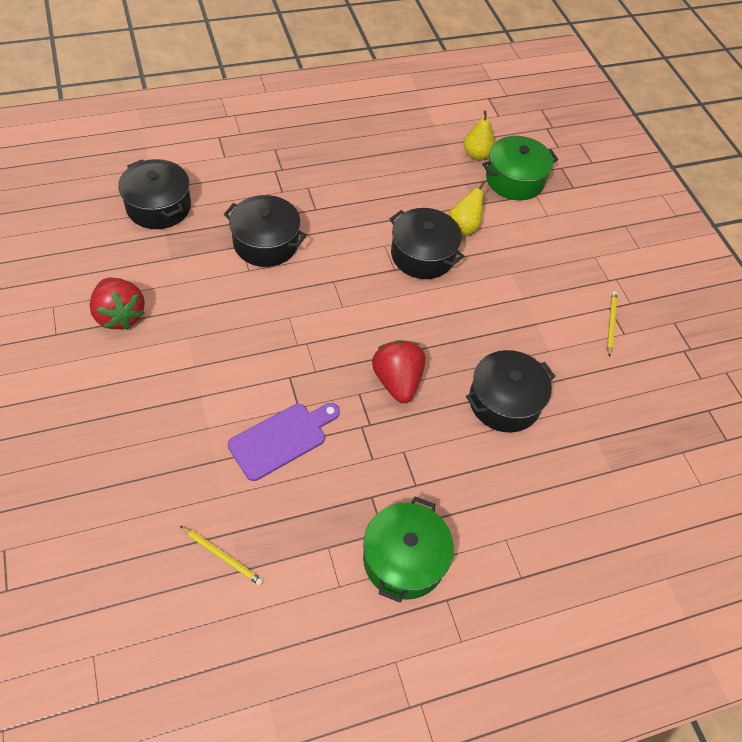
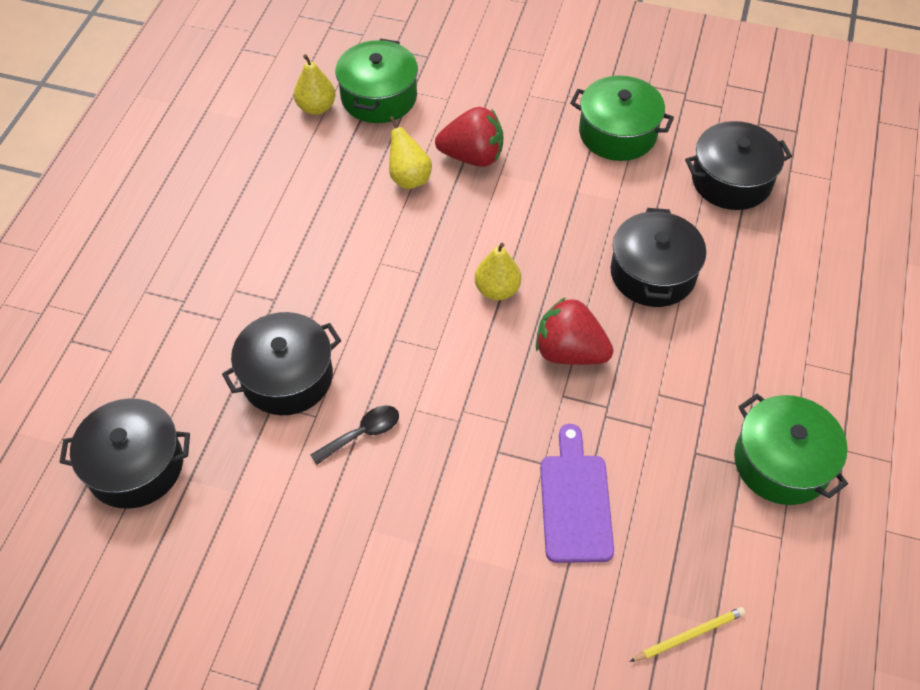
camera: 50 degrees left, 0 degrees up
red strawberry [90,278,145,330] -> red strawberry moved to [435,107,503,167]
black pot [390,208,464,279] -> black pot moved to [685,121,792,210]
yellow pencil [607,291,617,357] -> green pot [570,75,674,161]
none -> black spoon [310,406,399,465]
none -> yellow pear [475,243,521,300]

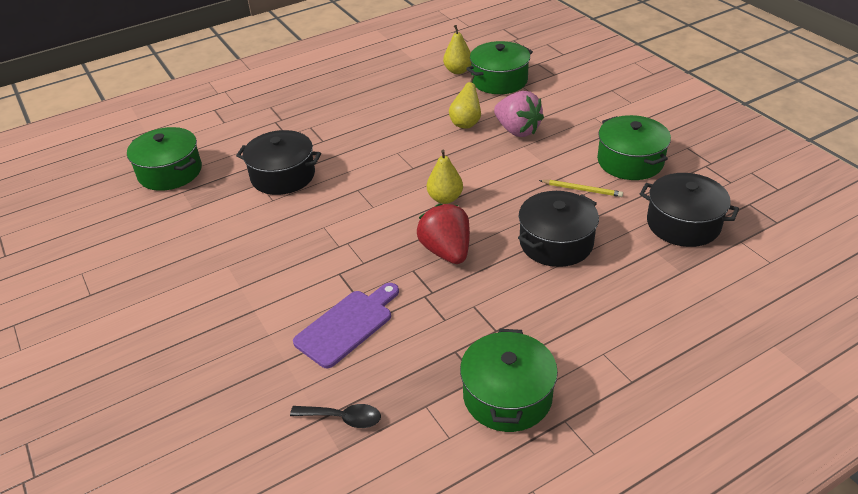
camera: 45 degrees right, 15 degrees down
black pot [59,398,190,509] -> green pot [127,127,202,191]
black spoon [310,406,399,465] -> black spoon moved to [290,404,381,428]
red strawberry [435,107,503,167] -> pink strawberry [494,91,544,137]
yellow pencil [630,607,746,662] -> yellow pencil moved to [539,180,623,197]

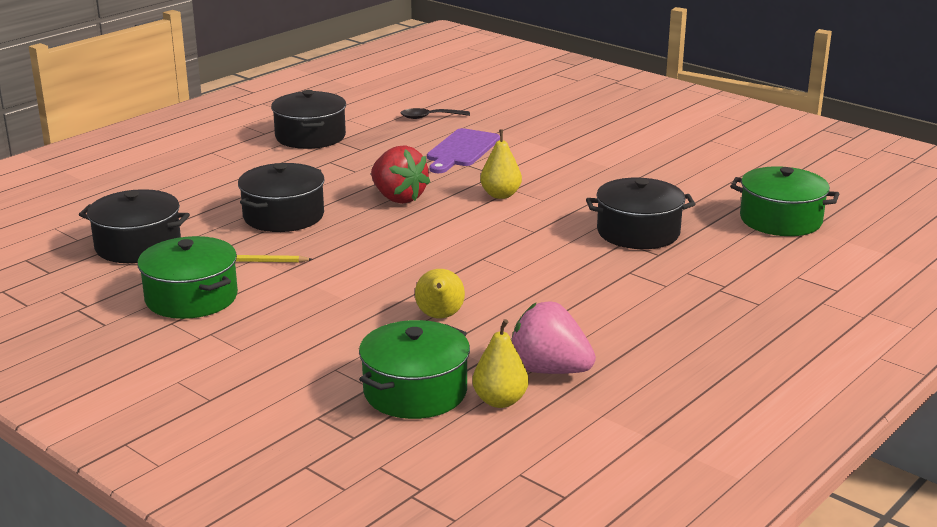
camera: 160 degrees right, 15 degrees down
yellow pear [427,150,463,204] -> yellow pear moved to [480,129,522,199]
green pot [460,329,558,432] -> black pot [271,90,346,149]
pink strawberry [494,91,544,137] -> pink strawberry moved to [511,301,596,374]

